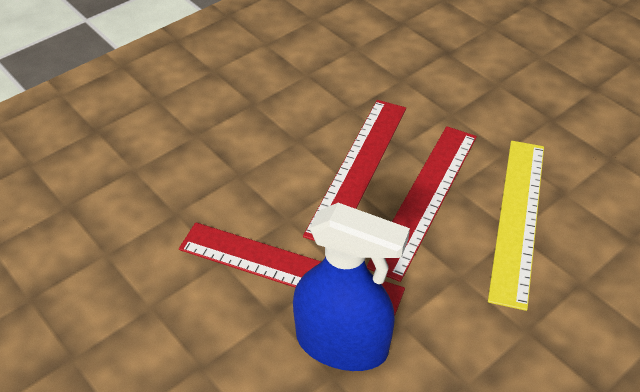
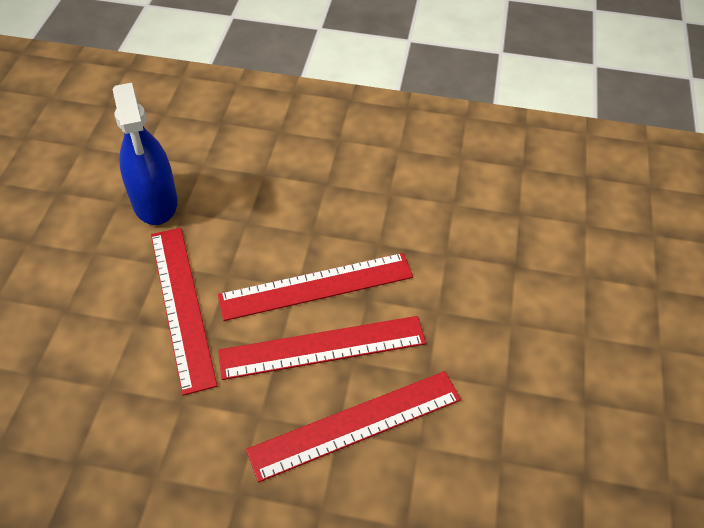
camera: 50 degrees right, 5 degrees up
blue spray bottle [293,203,410,371] -> blue spray bottle moved to [113,83,178,225]
yellow ruler [488,141,544,311] -> red ruler [246,371,461,482]

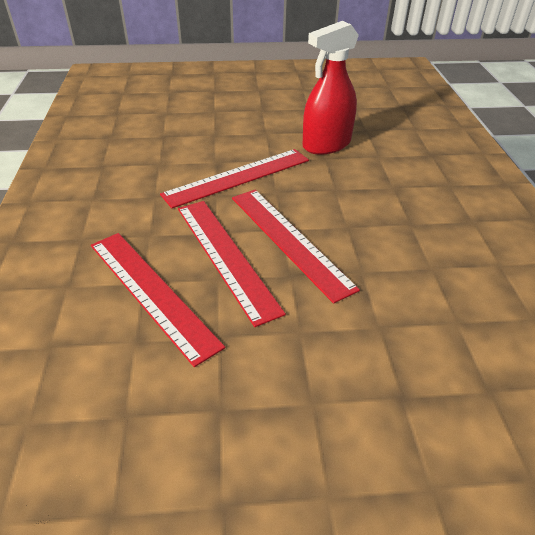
camera: 75 degrees right, 10 degrees down
blue spray bottle [113,83,178,225] -> red spray bottle [303,21,359,155]

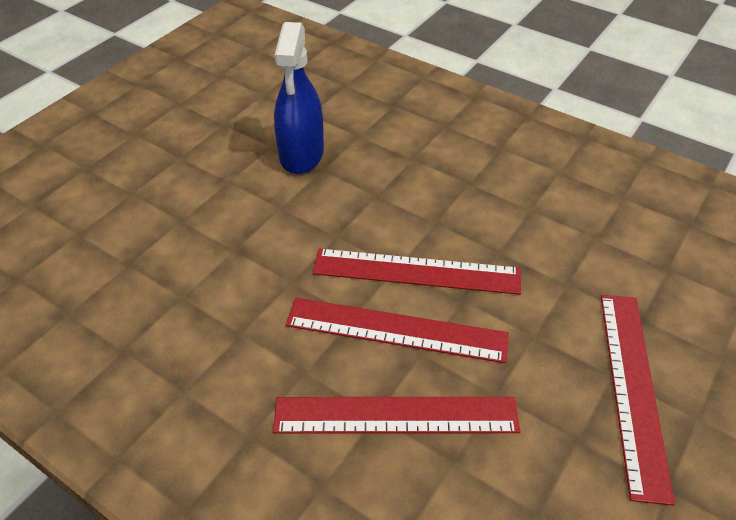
camera: 50 degrees left, 5 degrees up
red ruler [160,149,309,208] -> red ruler moved to [601,295,675,506]
red spray bottle [303,21,359,155] -> blue spray bottle [274,22,324,174]

